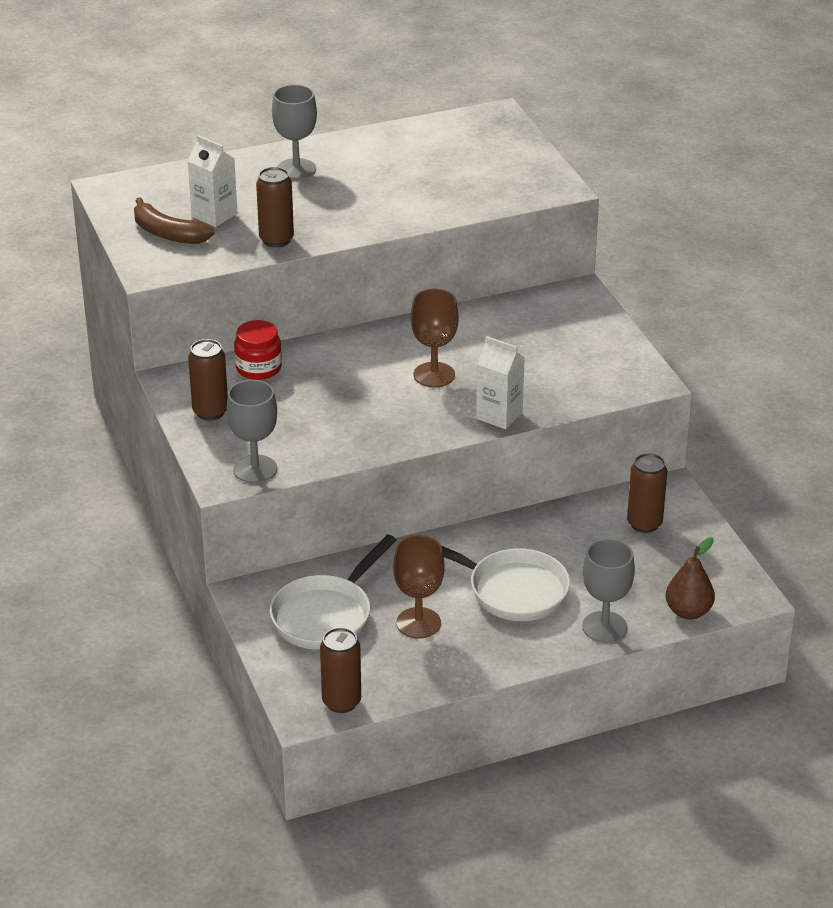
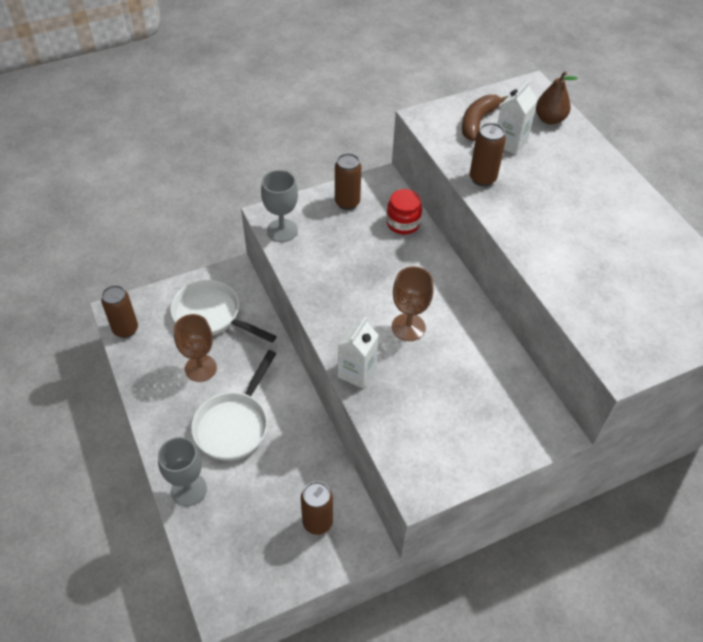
camera: 85 degrees right, 15 degrees up
grey goblet [272,85,317,180] -> none
brown pear [665,537,715,619] -> brown pear moved to [536,71,578,125]

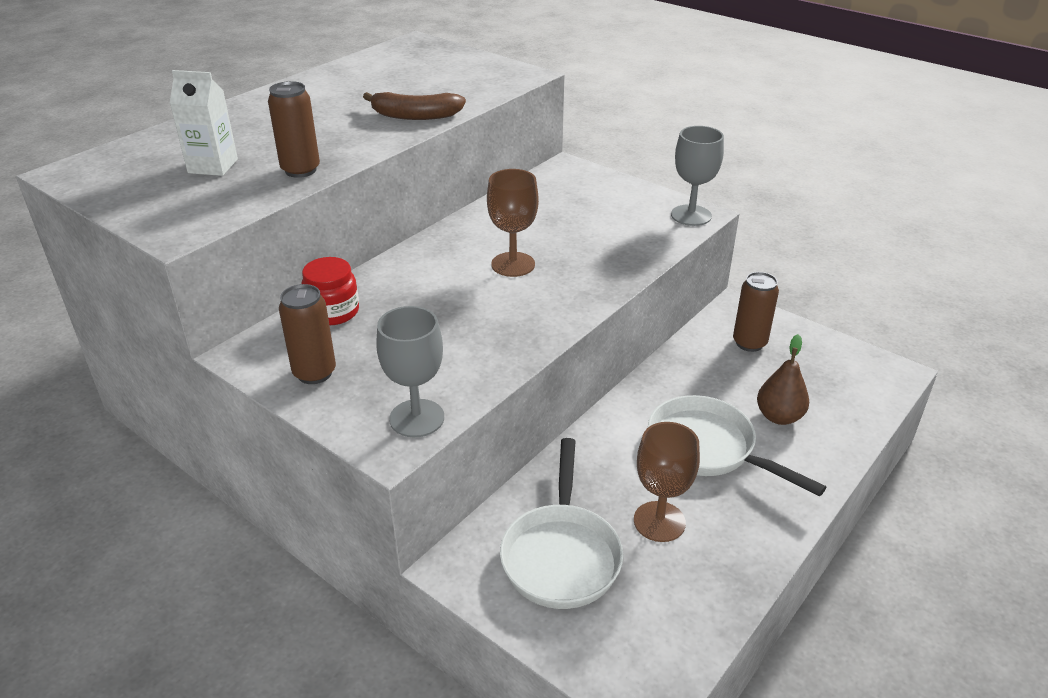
camera: 115 degrees left, 15 degrees down
brown can [101,285,138,338] -> none
grey goblet [158,437,207,506] -> grey goblet moved to [671,126,724,226]
white pan [191,350,276,461] -> white pan turned 135 degrees counterclockwise [648,395,826,497]
white carton [338,317,379,388] -> none
brown banana [462,95,508,141] -> brown banana moved to [363,92,466,120]
brown pear [536,71,578,125] -> brown pear moved to [757,334,809,425]

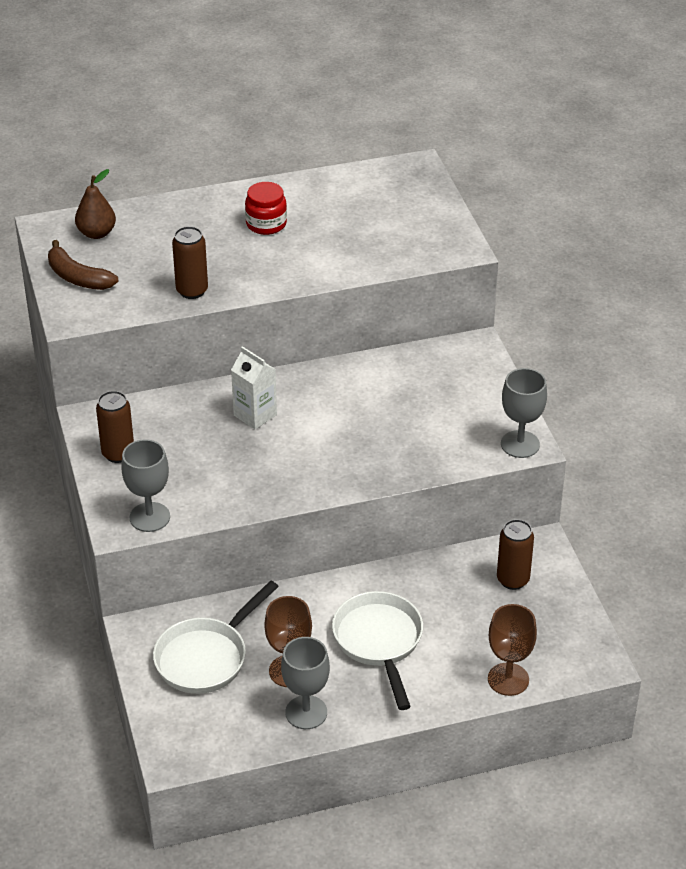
camera: 35 degrees right, 5 degrees up
white carton [170,70,238,176] -> white carton moved to [231,346,277,429]
red jar [302,257,359,325] -> red jar moved to [245,182,287,235]
brown banana [363,92,466,120] -> brown banana moved to [48,240,118,290]
brown goblet [487,169,539,277] -> brown goblet moved to [488,604,537,696]
brown pear [757,334,809,425] -> brown pear moved to [75,169,116,239]
none -> grey goblet [281,637,330,729]

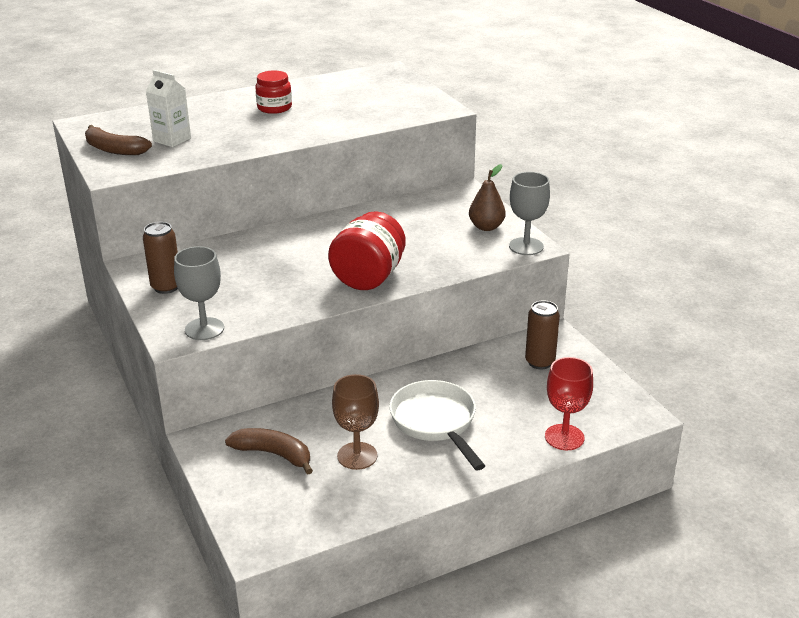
camera: 10 degrees left, 10 degrees down
brown pear [75,169,116,239] -> brown pear moved to [469,164,506,231]
white pan [153,580,279,694] -> brown banana [225,428,313,474]
brown can [172,226,208,299] -> none
white carton [231,346,277,429] -> white carton moved to [146,70,191,147]
grey goblet [281,637,330,729] -> none
brown goblet [488,604,537,696] -> red goblet [545,357,593,450]
none -> red jar [328,211,406,290]

